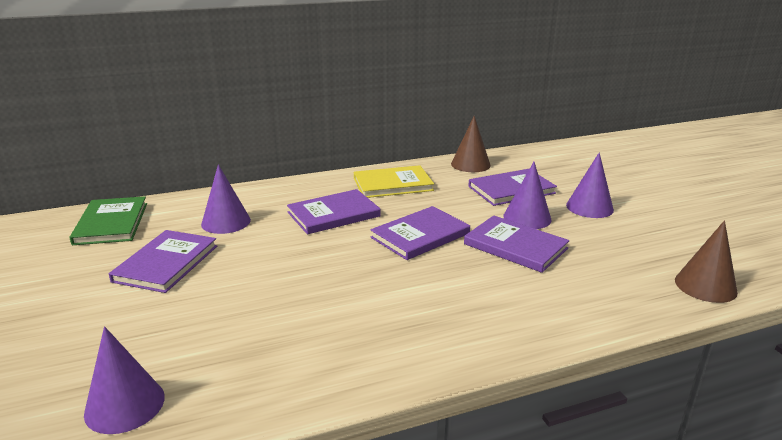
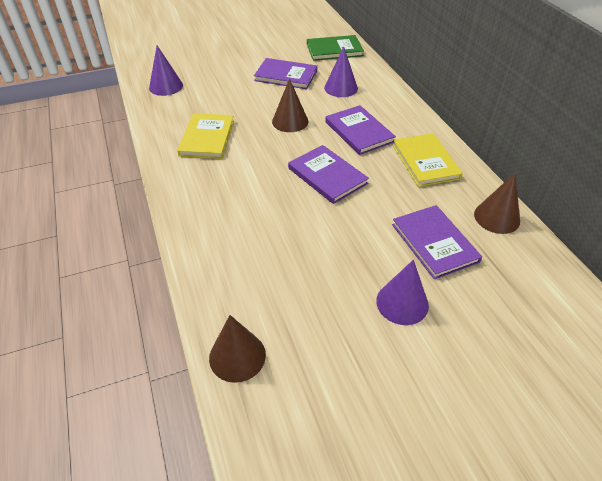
camera: 90 degrees right, 20 degrees up
purple book [464,215,569,273] -> none
purple cone [503,162,551,229] -> none
none -> yellow book [177,113,234,159]
none -> brown cone [272,78,308,132]

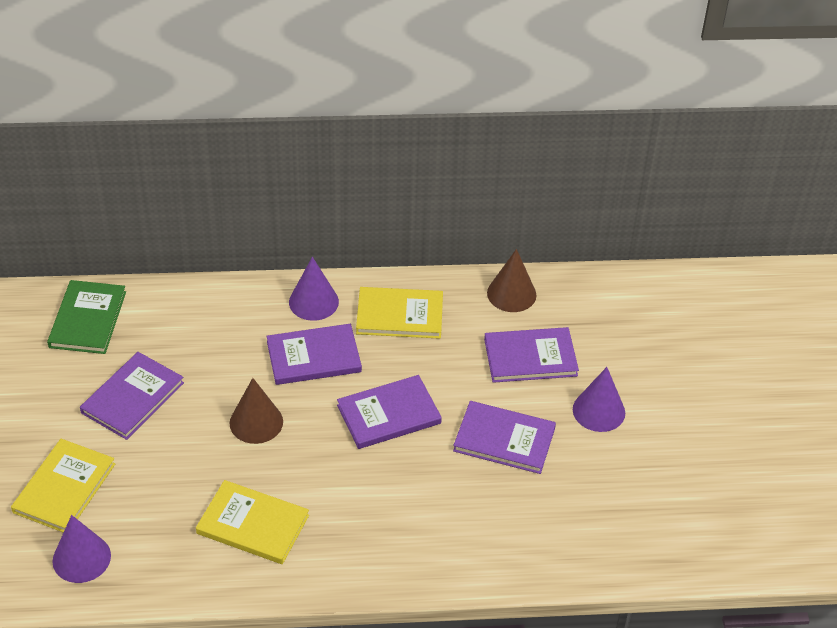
camera: 75 degrees left, 0 degrees up
brown cone [209,315,266,383] -> none
purple cone [324,47,358,97] -> purple cone moved to [289,257,339,321]
none -> yellow book [11,439,115,533]
none -> purple book [453,401,556,474]

